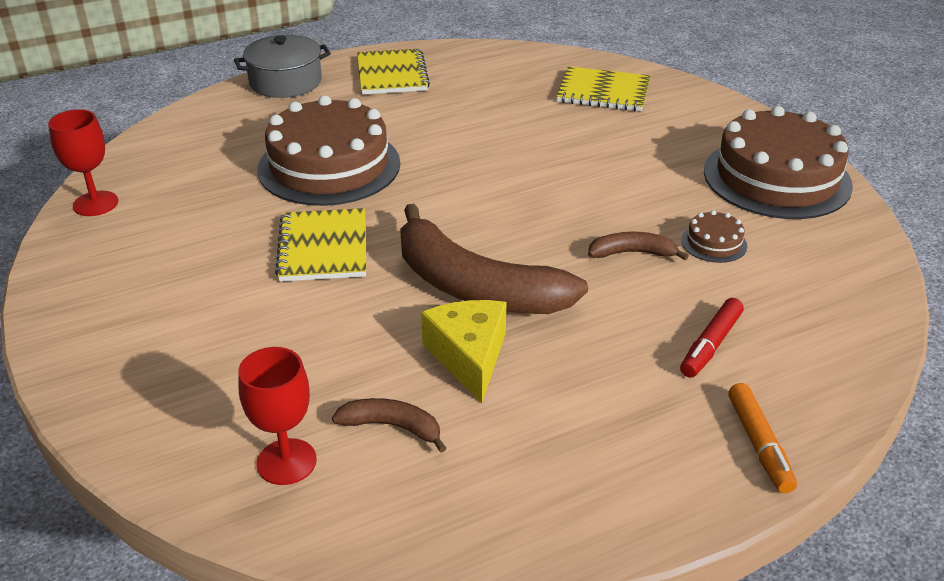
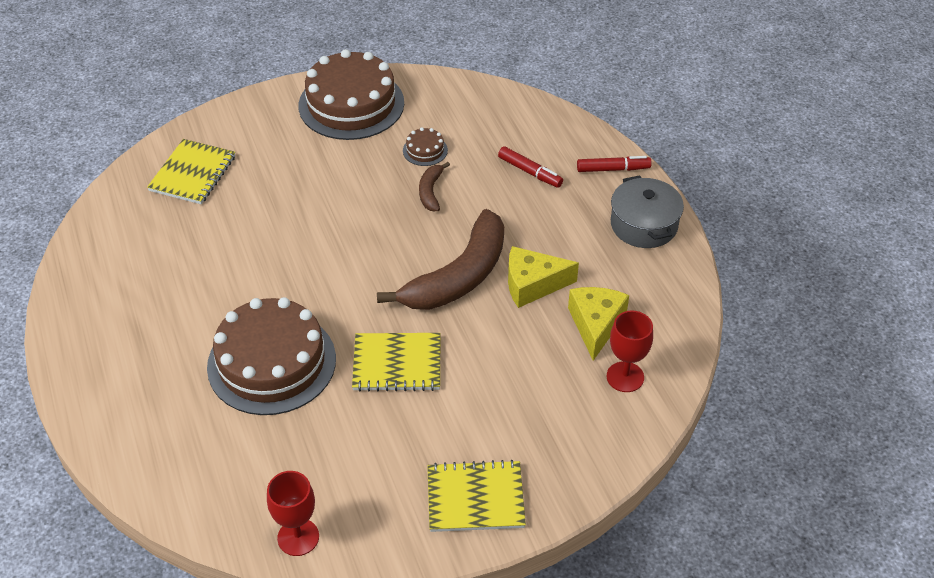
camera: 85 degrees left, 10 degrees up
grey pot [234,35,331,98] -> grey pot moved to [611,175,684,248]
brown banana [332,398,446,453] -> yellow cheese [568,287,629,361]
yellow notebook [357,49,430,95] -> yellow notebook moved to [427,460,526,532]
orange marker [728,383,797,493] -> red marker [577,156,652,172]

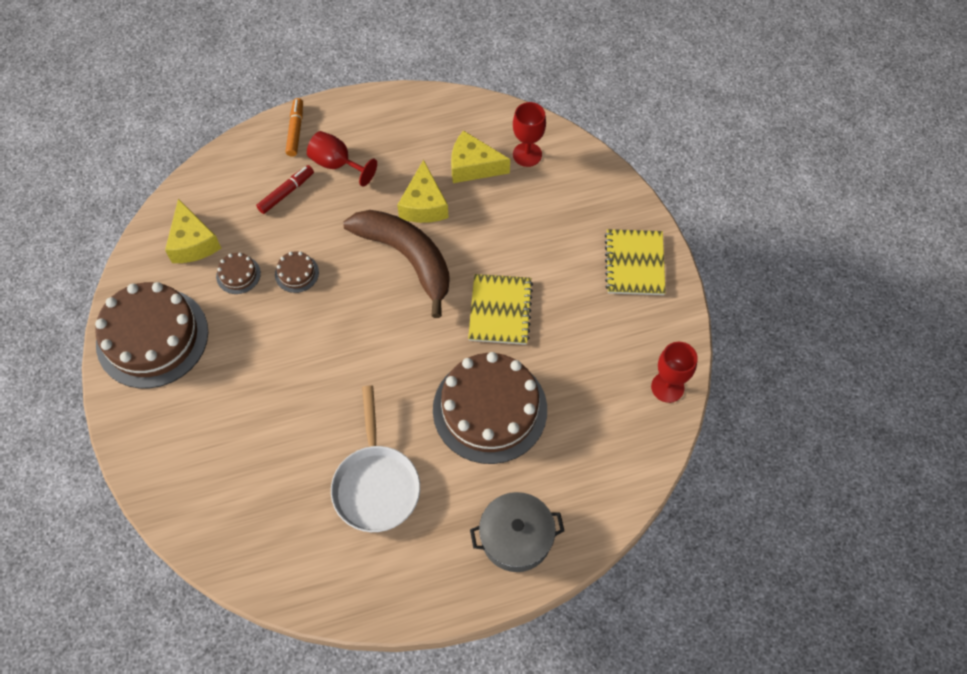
camera: 85 degrees left, 15 degrees up
yellow notebook [147,139,235,204] -> none
brown banana [419,162,450,211] -> brown cake [275,251,319,293]
red marker [577,156,652,172] -> orange marker [286,98,303,157]
grey pot [611,175,684,248] -> grey pot moved to [470,492,564,572]
none -> yellow cheese [165,199,221,263]
none -> red goblet [307,131,377,186]
none -> white pan [331,385,420,532]

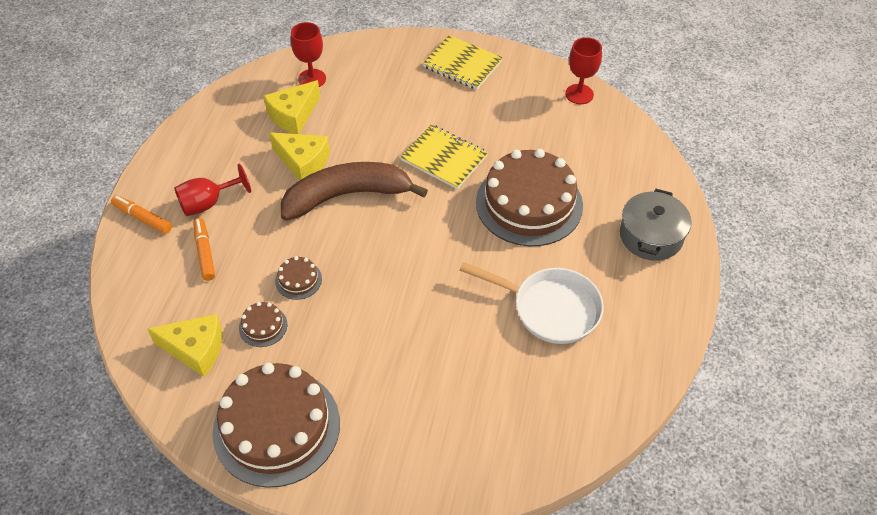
camera: 60 degrees left, 10 degrees down
red marker [256,165,314,214] -> orange marker [193,218,215,281]

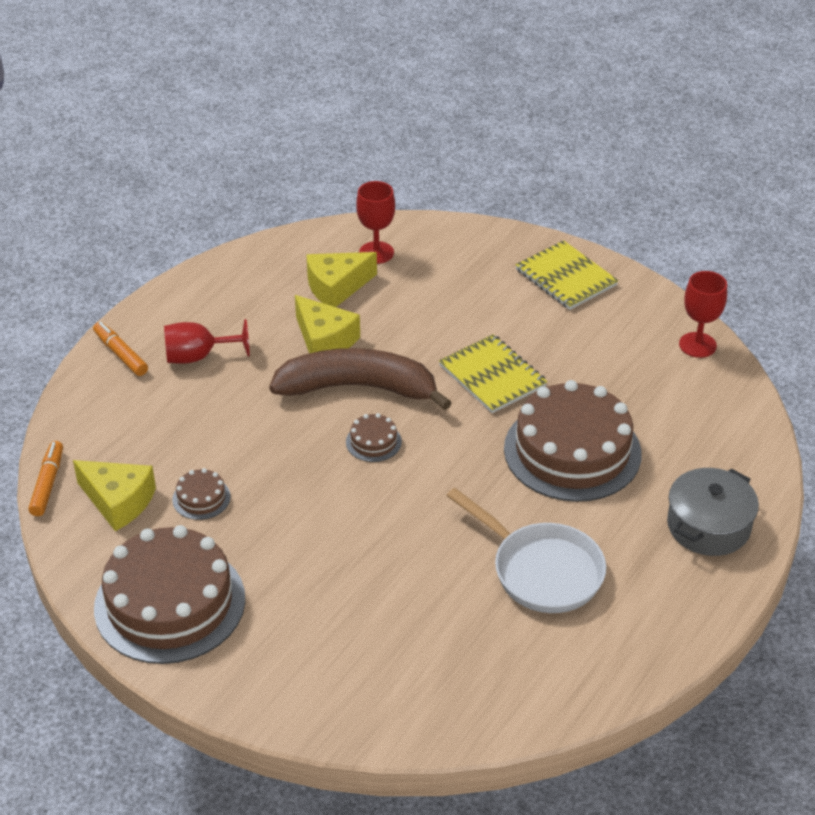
camera: 20 degrees right, 10 degrees down
orange marker [193,218,215,281] -> orange marker moved to [28,441,63,516]
brown cake [275,256,322,300] -> brown cake moved to [346,413,402,462]

